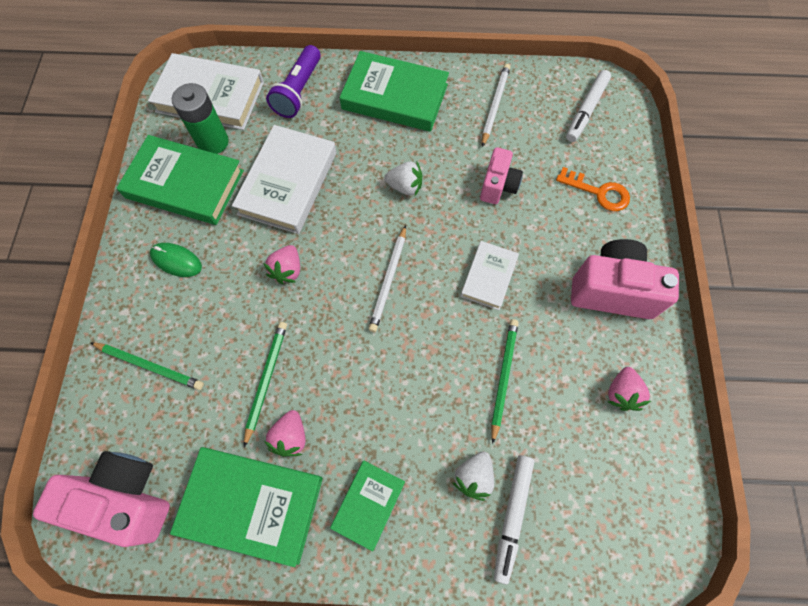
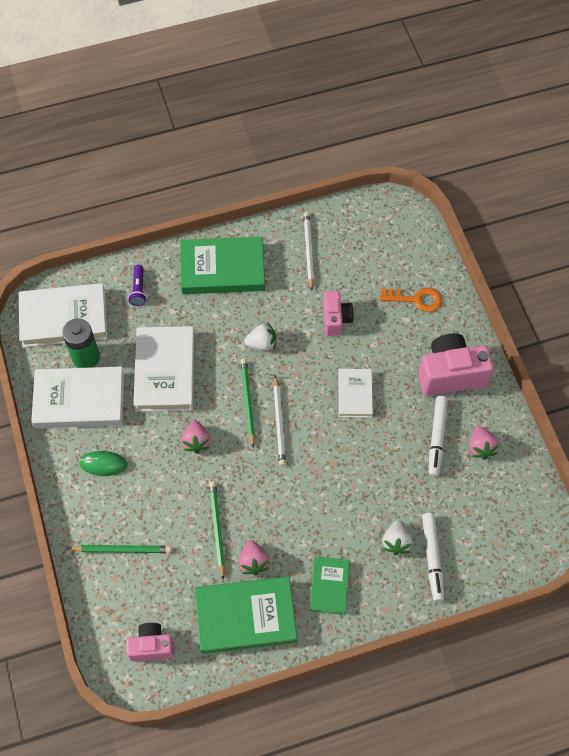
camera: 20 degrees left, 5 degrees down
pink camera [33,451,170,547] -> pink camera [126,623,174,661], size x0.60
green book [117,135,244,225] -> white book [31,366,124,428]
purple flashlight [266,45,321,118] -> purple flashlight [128,265,147,306], size x0.60
green pencil [491,319,518,444] -> green pencil moved to [240,359,255,448]
white marker [566,70,611,142] -> white marker moved to [429,396,448,477]

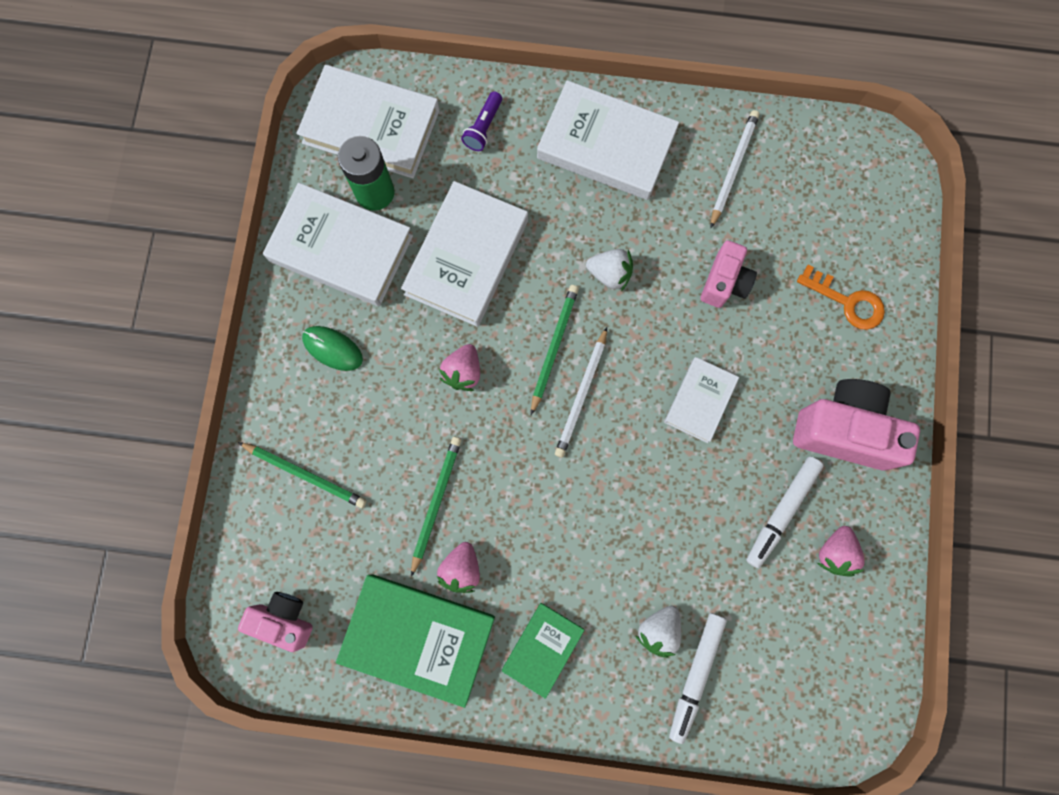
camera: 25 degrees right, 15 degrees up
green book [180,237,265,294] -> white book [537,80,679,200]

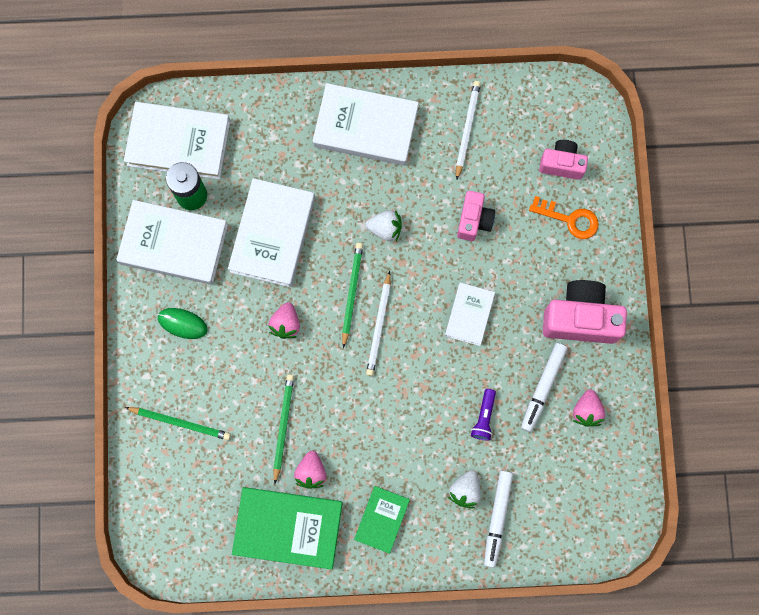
camera: 10 degrees left, 0 degrees up
pink camera [238,592,313,652] -> pink camera moved to [539,140,588,180]
purple flashlight [461,91,502,151] -> purple flashlight moved to [471,389,496,441]

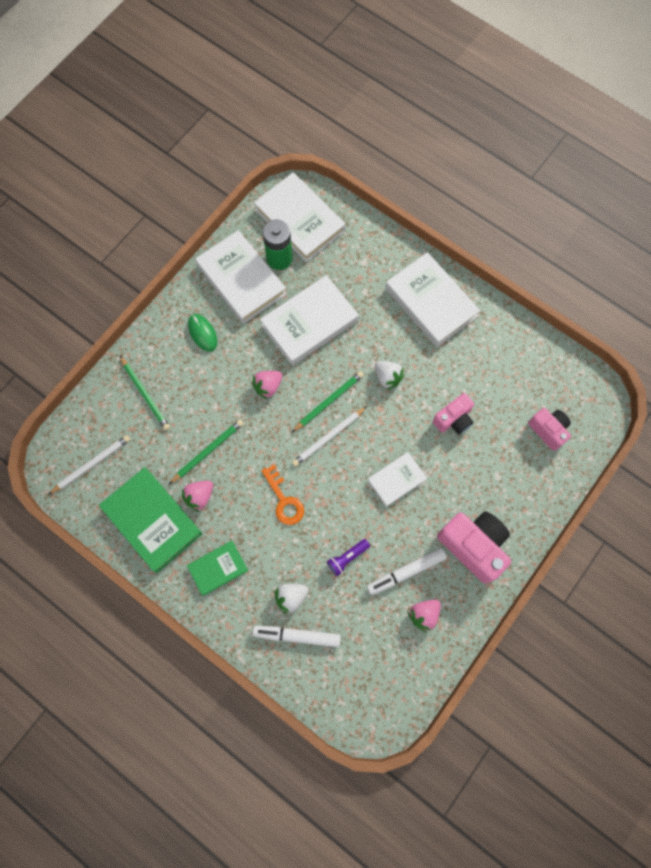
camera: 40 degrees right, 5 degrees down
white pencil [456,81,481,180] -> white pencil moved to [48,435,130,495]
white marker [484,471,513,568] -> white marker turned 45 degrees clockwise [253,626,341,647]
orange key [529,196,599,239] -> orange key moved to [261,464,304,525]

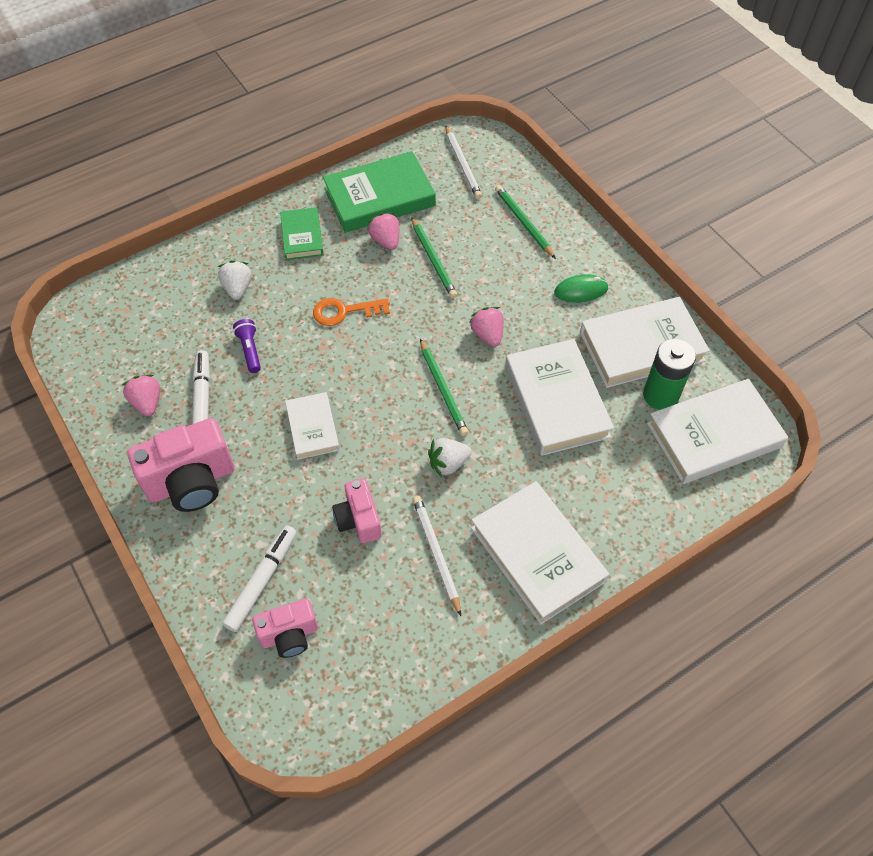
camera: 110 degrees right, 15 degrees down
green pencil [120,356,170,431] -> green pencil turned 75 degrees clockwise [495,185,556,259]
white marker [253,626,341,647] -> white marker moved to [222,525,297,632]
white pencil [292,406,367,466] -> white pencil moved to [412,496,461,616]
white book [385,252,480,347] -> white book turned 75 degrees clockwise [471,481,609,624]

